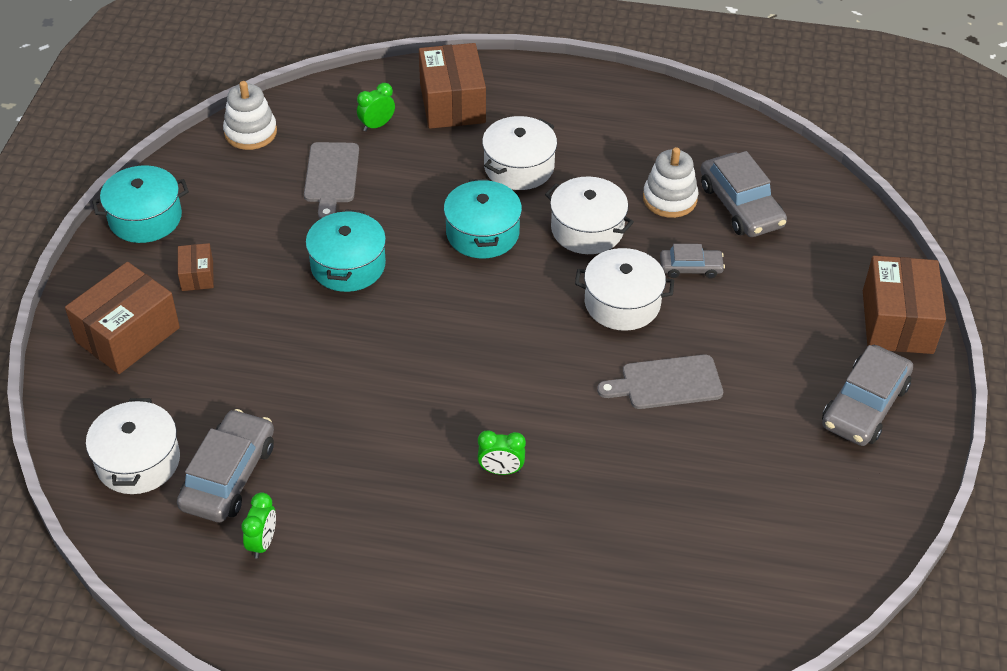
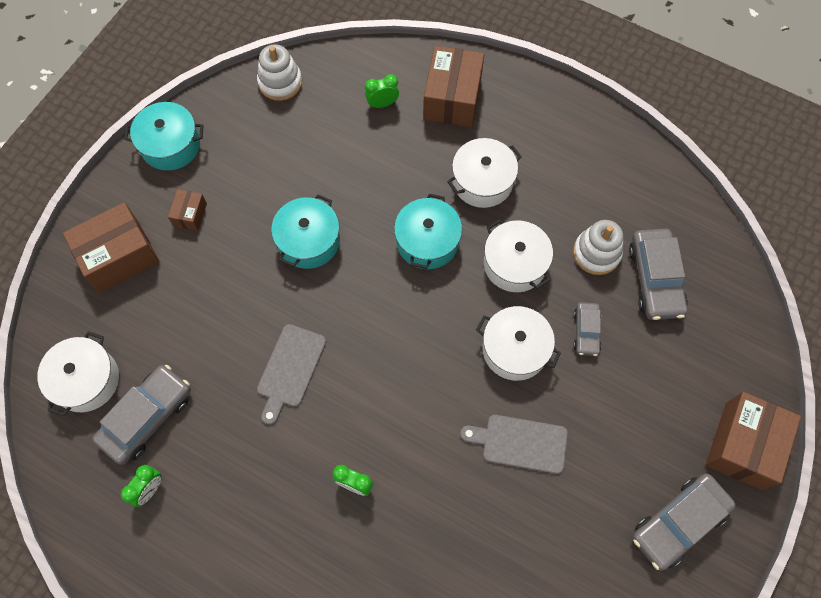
camera: 20 degrees right, 20 degrees up
grey cutting board [304,142,359,219] -> grey cutting board moved to [257,324,326,425]
grey car [660,244,725,279] -> grey car turned 75 degrees clockwise [573,302,602,356]

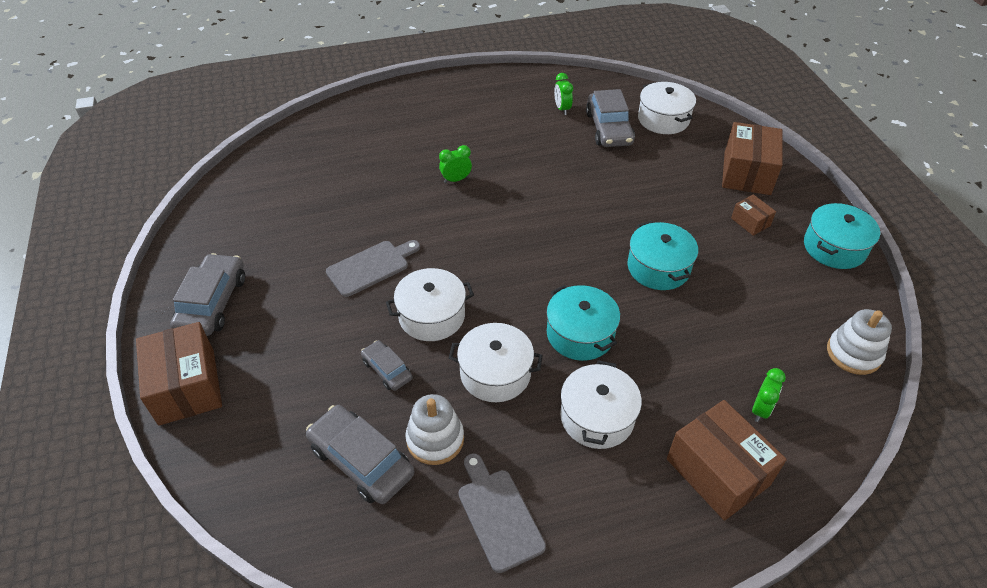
camera: 135 degrees right, 20 degrees down
grey cutting board [257,324,326,425] -> grey cutting board moved to [459,453,546,573]

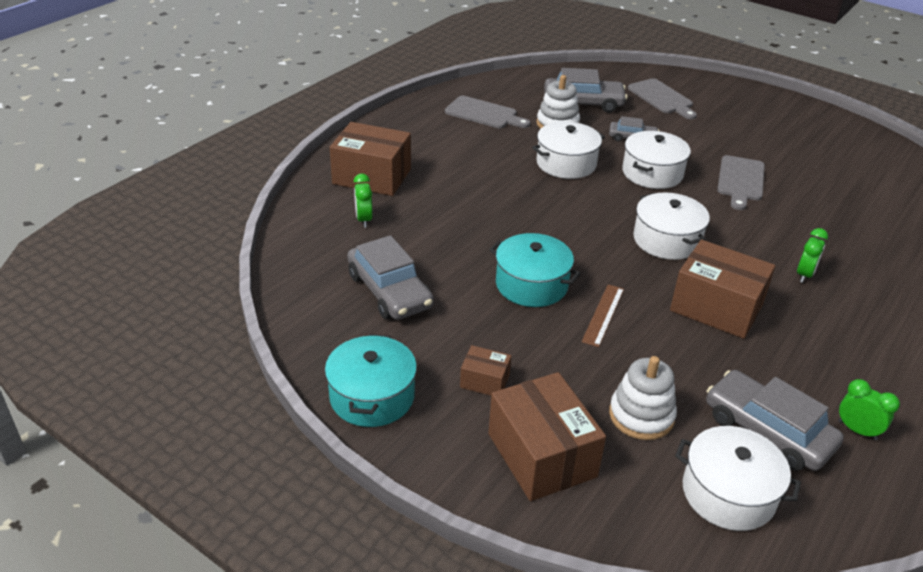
camera: 140 degrees right, 10 degrees down
brown box [136,322,222,426] -> brown box moved to [670,240,775,339]
grey car [170,253,245,336] -> grey car moved to [347,235,434,320]
turquoise pot [546,285,620,361] -> none
white pot [560,360,642,449] -> white pot moved to [633,193,710,260]
white stacking toy [827,309,892,375] -> white stacking toy moved to [609,356,677,440]
none -> brown ruler [581,284,624,347]
none -> grey cutting board [628,78,697,119]

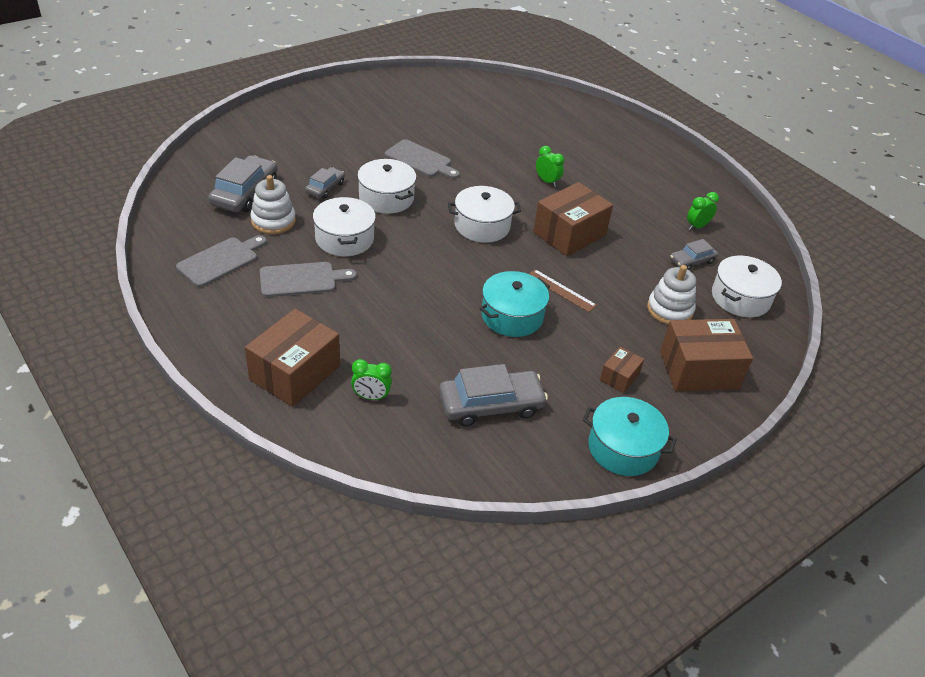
camera: 75 degrees left, 5 degrees up
grey cutting board [628,78,697,119] -> grey cutting board moved to [260,262,357,297]
grey car [706,370,844,471] -> grey car [670,239,718,270], size x0.57

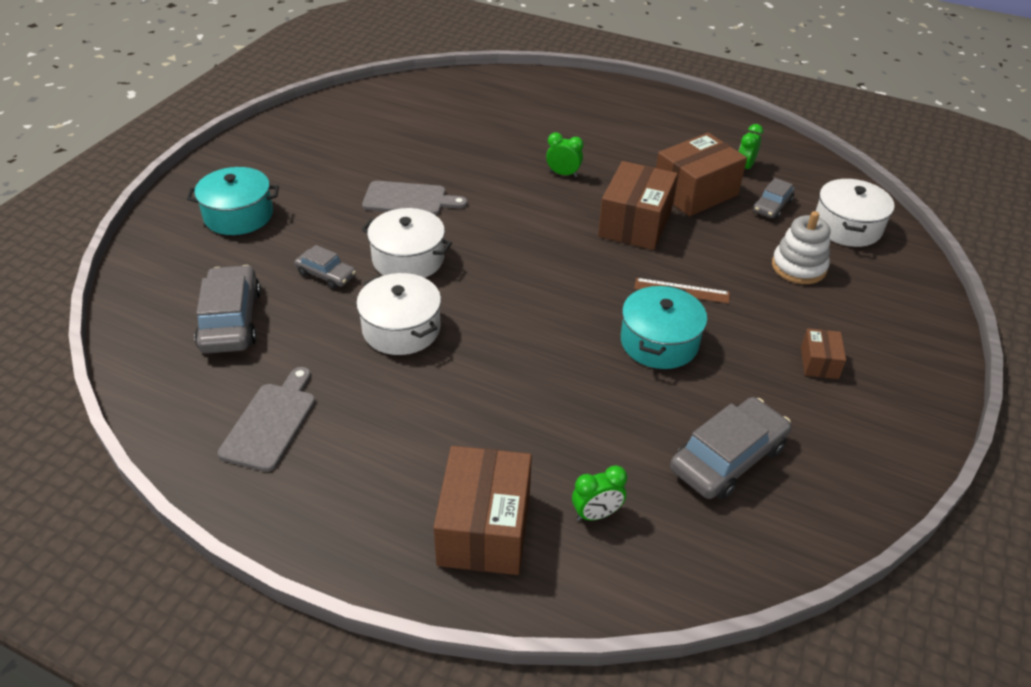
camera: 25 degrees left, 0 degrees up
white stacking toy [250,175,296,234] -> none
grey cutting board [260,262,357,297] -> none
grey car [305,167,345,199] -> grey car turned 120 degrees clockwise [294,245,356,289]
white pot [448,186,521,243] -> none
turquoise pot [583,397,677,476] -> turquoise pot moved to [187,167,279,235]
brown box [660,319,753,391] -> brown box moved to [656,133,747,216]

